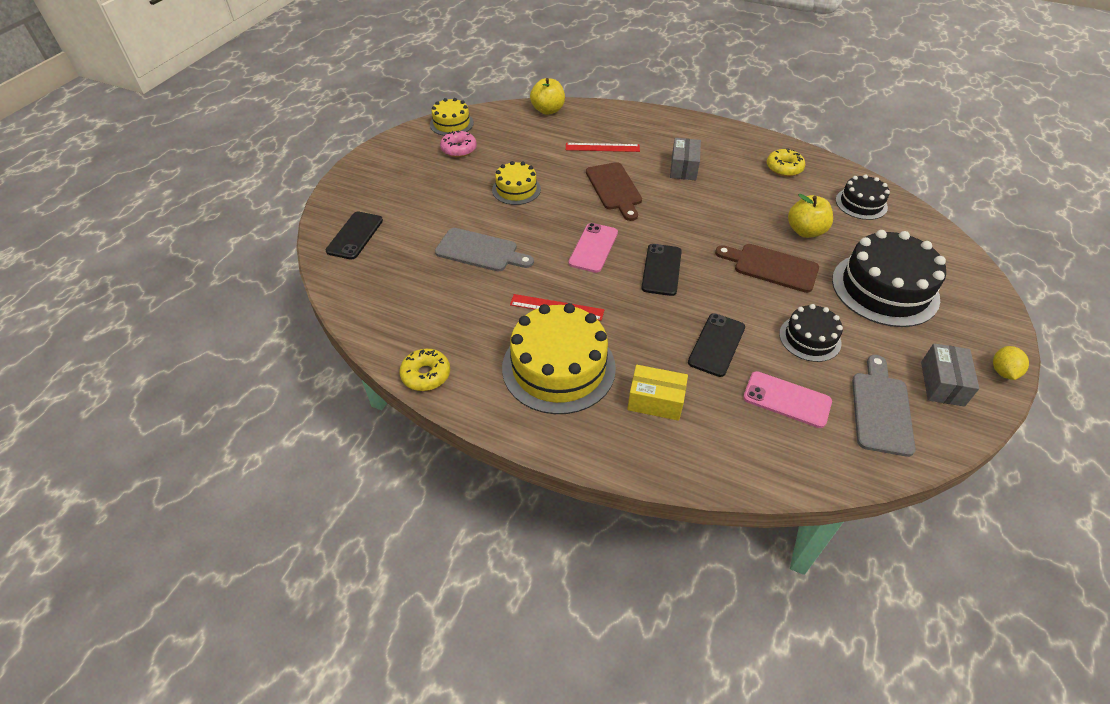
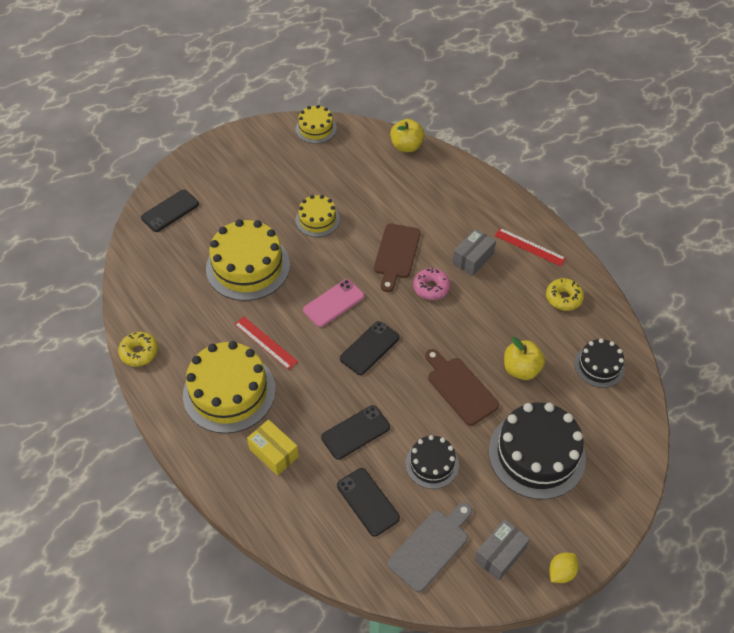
camera: 30 degrees right, 5 degrees up
grey cutting board [435,228,534,272] -> yellow cake [206,219,290,301]
pink donut [440,131,477,157] -> pink donut moved to [413,268,450,300]
red ruler [566,143,640,152] -> red ruler moved to [495,228,566,266]
pink phone [743,371,832,428] -> black phone [337,468,400,536]

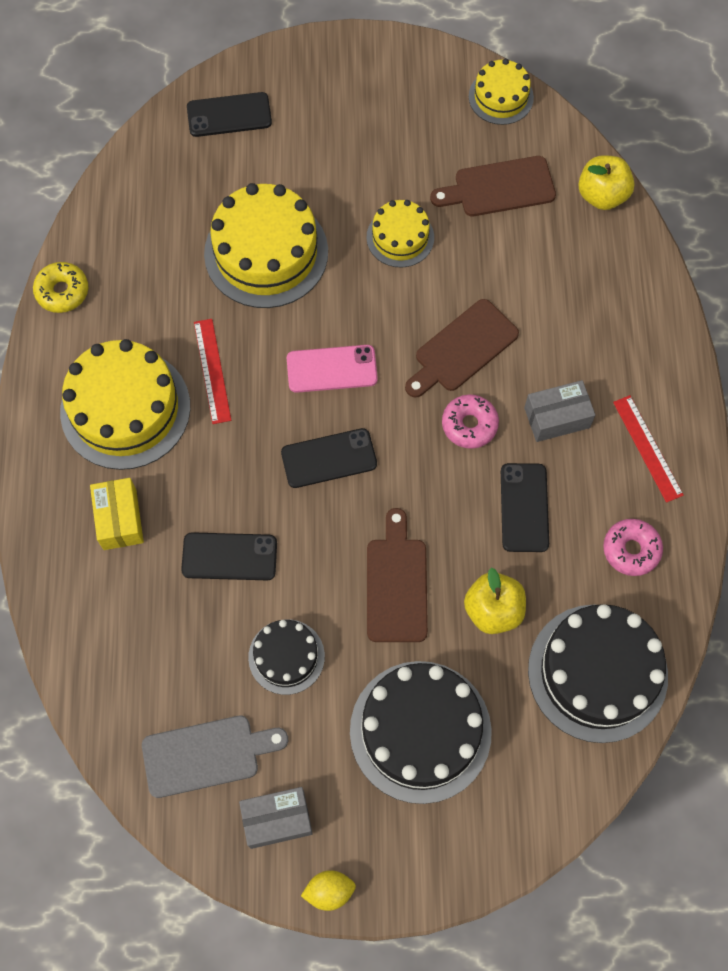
camera: 35 degrees right, 15 degrees up
black phone [337,468,400,536] -> black phone moved to [501,463,549,552]
yellow donut [546,278,584,311] -> pink donut [603,519,663,576]
black cake [574,338,625,388] -> black cake [528,604,668,743], size x1.82
none -> brown cutting board [430,156,556,216]

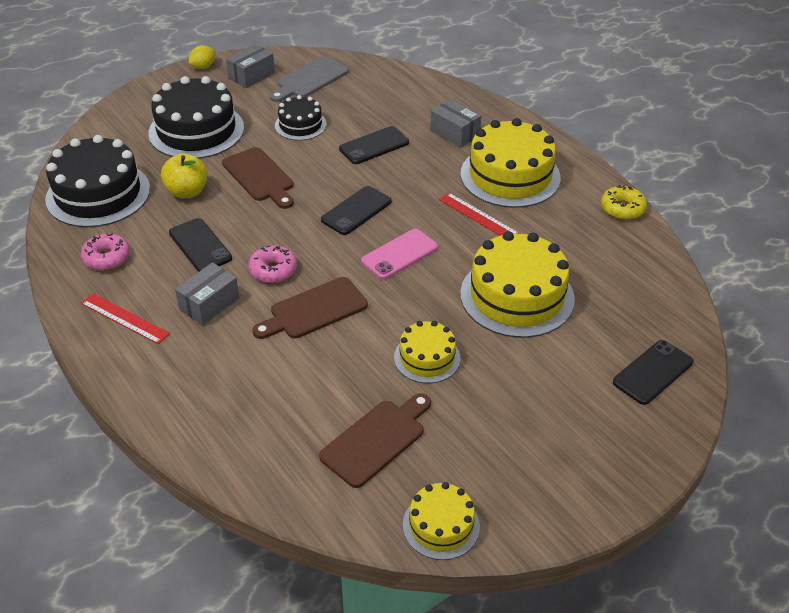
camera: 145 degrees right, 25 degrees down
yellow box [90,478,144,550] -> grey box [430,99,481,147]
brown cutting board [405,299,519,398] -> brown cutting board turned 135 degrees counterclockwise [252,277,368,339]
yellow apple [578,155,635,210] -> none

